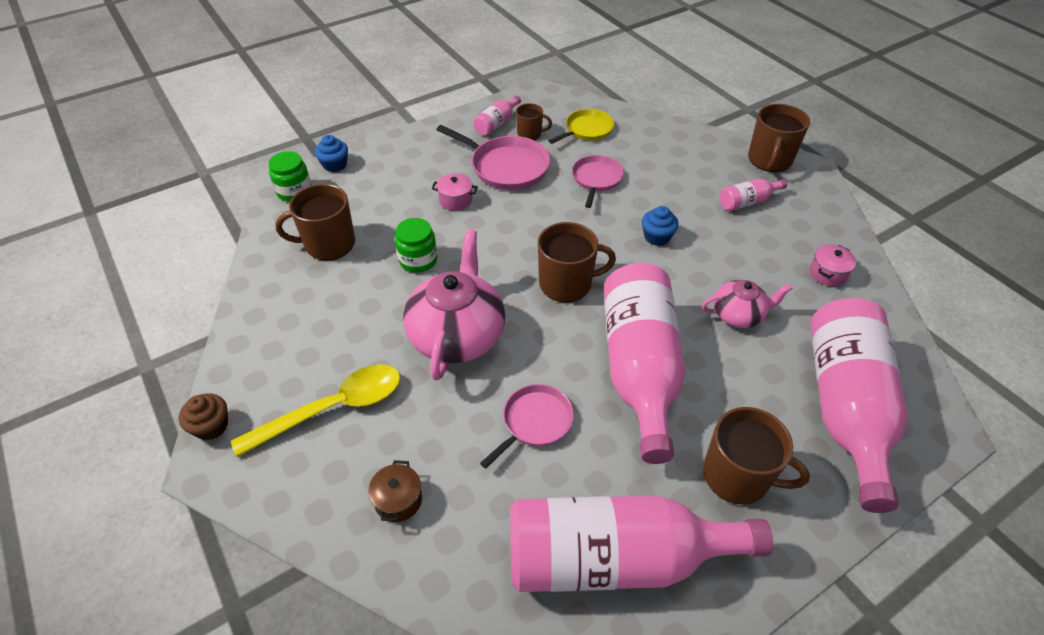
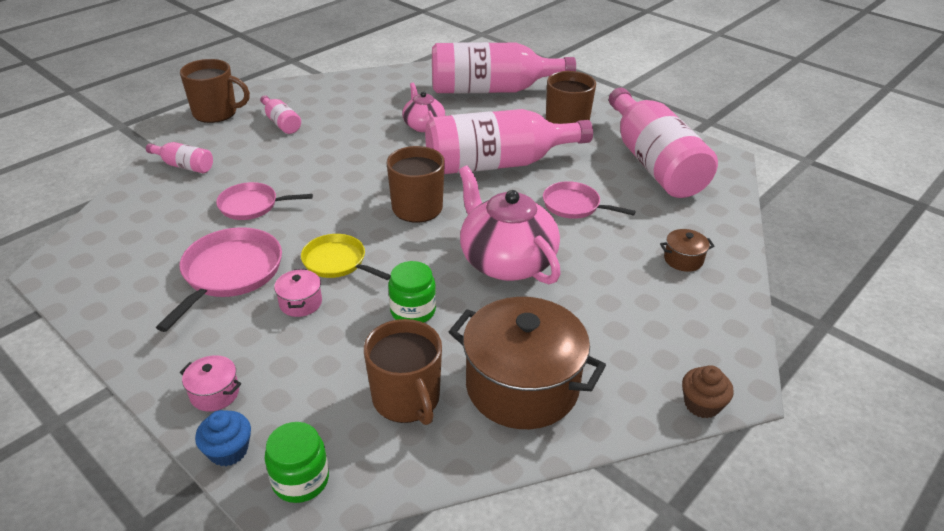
camera: 105 degrees left, 10 degrees down
yellow spoon [231,364,401,457] -> none
pink teapot [403,230,505,380] -> pink teapot turned 60 degrees clockwise [459,166,561,284]
pink bottle [473,96,521,136] -> pink bottle moved to [146,142,213,173]
brown mug [516,103,552,140] -> none
yellow pan [549,109,614,144] -> yellow pan moved to [301,234,391,280]
blue cupcake [642,206,679,246] -> none
pink pot [810,244,856,286] -> pink pot moved to [179,355,241,411]
none -> brown pot [449,297,606,429]

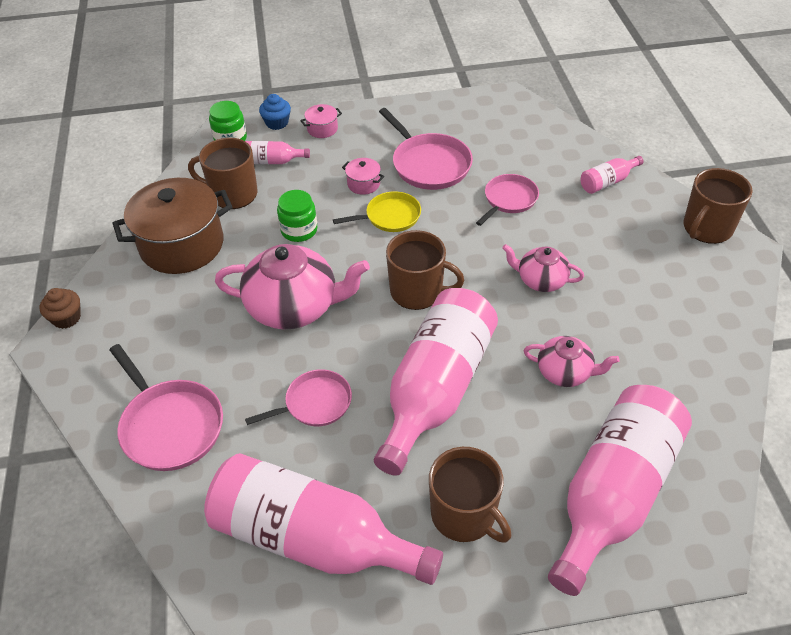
camera: 130 degrees right, 10 degrees up
pink bottle [260,95,301,134] -> pink bottle moved to [245,141,310,164]
brown pot [660,229,715,272] -> pink pan [110,344,223,471]
none -> pink teapot [502,244,584,292]

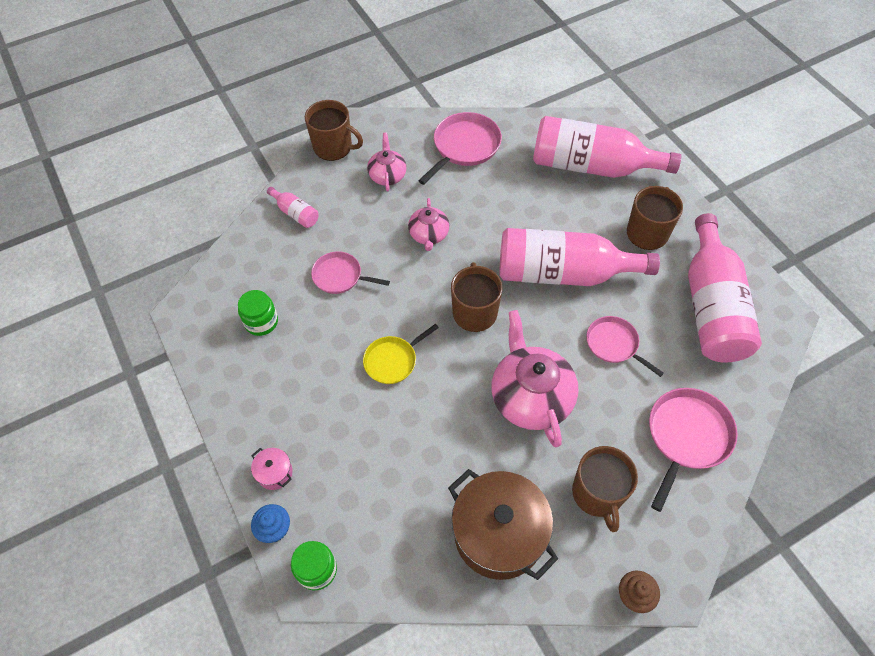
camera: 110 degrees left, 10 degrees up
brown mug [188,138,258,209] -> brown mug moved to [572,446,638,532]
pink bottle [245,141,310,164] -> none
green jar [277,190,318,242] -> green jar moved to [238,290,278,336]
yellow pan [333,191,421,232] -> yellow pan turned 90 degrees counterclockwise [363,324,439,384]
pink pot [342,158,384,195] -> none
pink pan [379,108,473,190] -> pink pan moved to [418,112,502,185]
pink teapot [524,336,620,387] -> pink teapot moved to [367,133,407,191]

